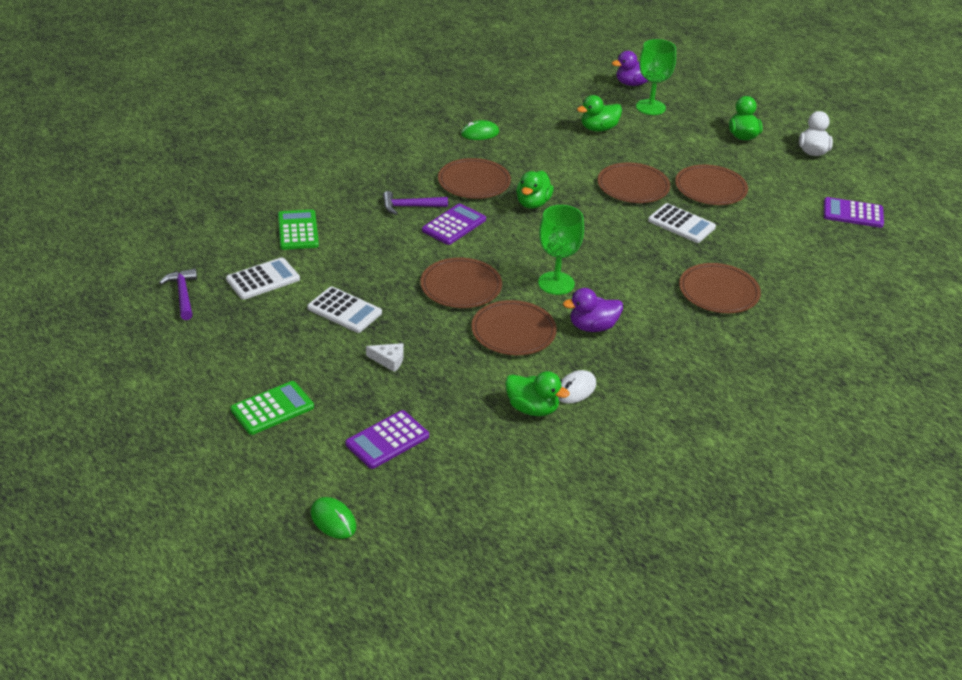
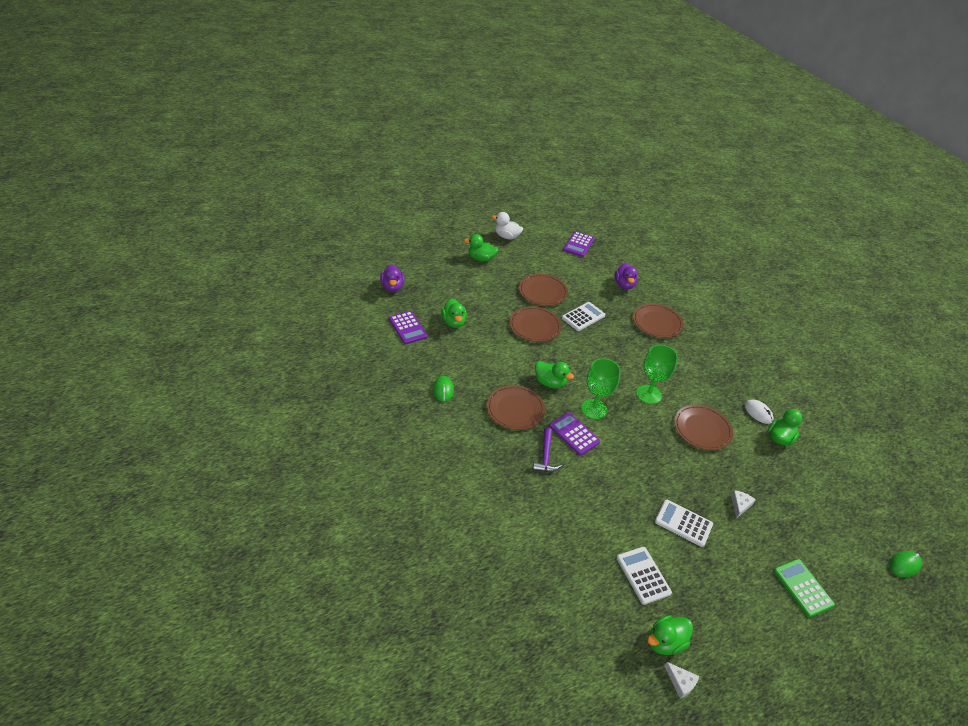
camera: 80 degrees left, 5 degrees up
purple hammer [159,268,197,320] -> green duck [647,615,693,655]
green calculator [278,210,319,250] -> none
white calculator [307,286,382,333] -> white calculator turned 105 degrees counterclockwise [655,499,713,547]
purple calculator [345,410,429,469] -> purple calculator moved to [389,311,428,344]
brown plate [420,258,502,308] -> none
purple duck [563,288,623,332] -> purple duck moved to [614,263,638,290]
green goblet [636,39,676,115] -> green goblet moved to [581,358,621,419]
none -> white cheese [664,662,699,699]

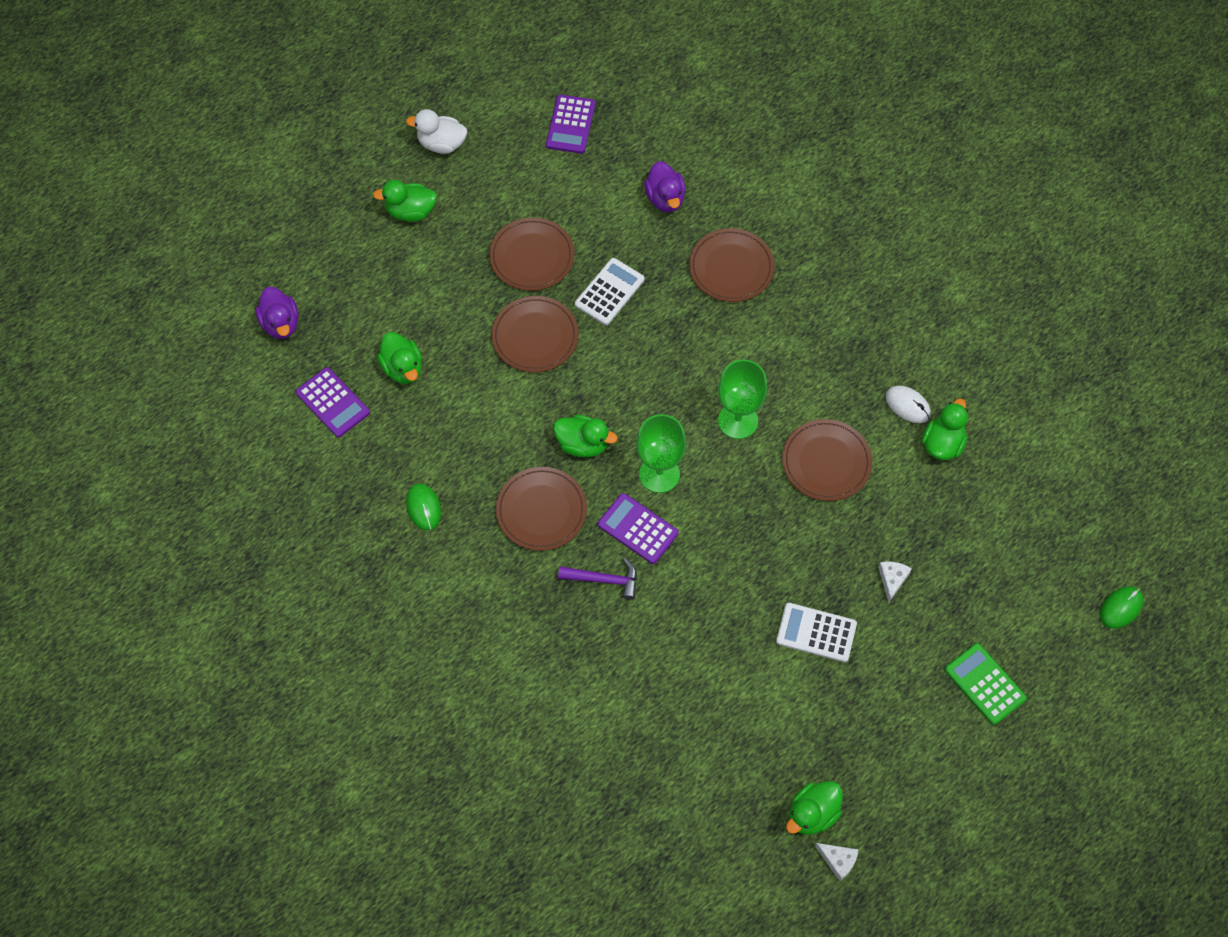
camera: 10 degrees left, 20 degrees up
purple hammer [533,428,562,472] -> purple hammer turned 75 degrees counterclockwise [558,558,637,600]
white calculator [617,547,672,605] -> none

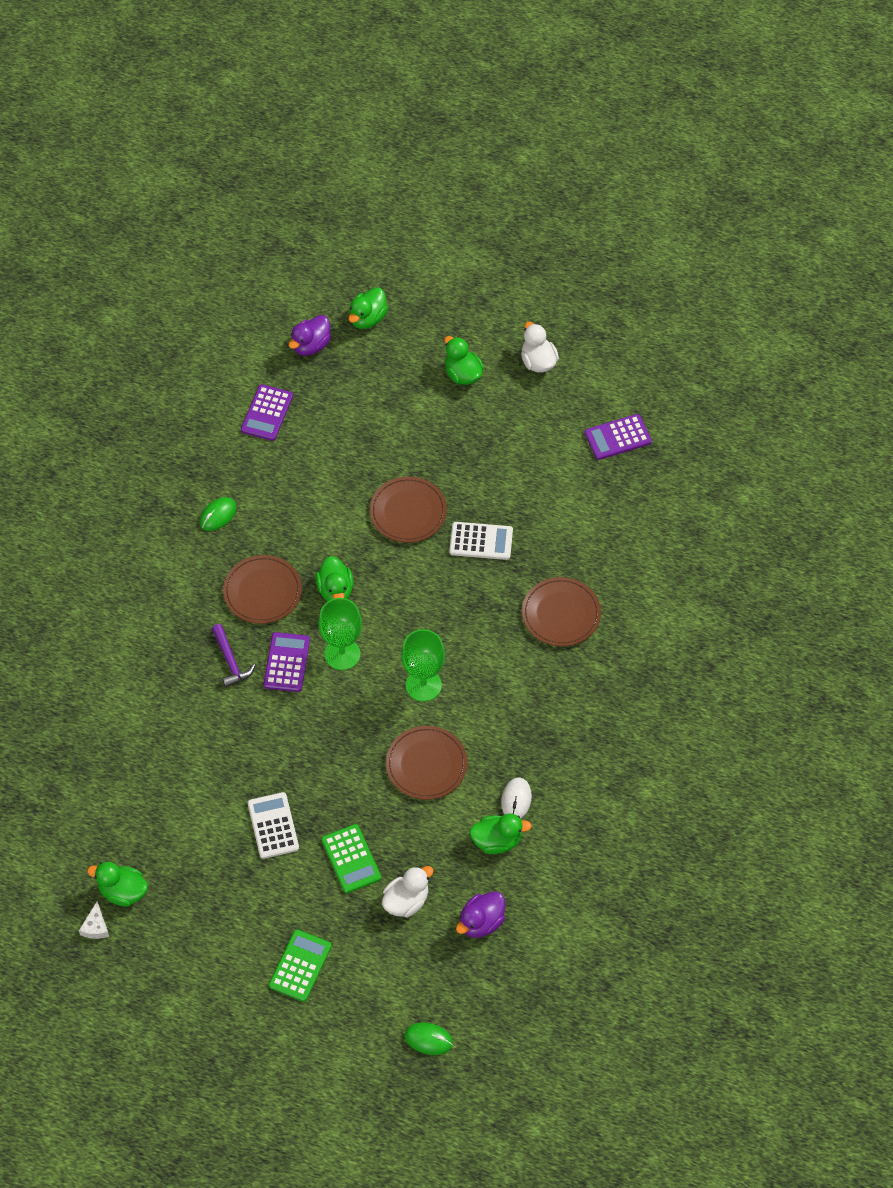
camera: 60 degrees right, 5 degrees down
green duck [377,332,422,384] -> green duck moved to [348,287,388,329]
brown plate [489,217,574,291] -> none
purple duck [644,161,686,212] -> purple duck moved to [456,892,505,938]
white cheese [878,561,912,603] -> green calculator [321,824,381,893]
none -> white duck [382,866,434,917]

